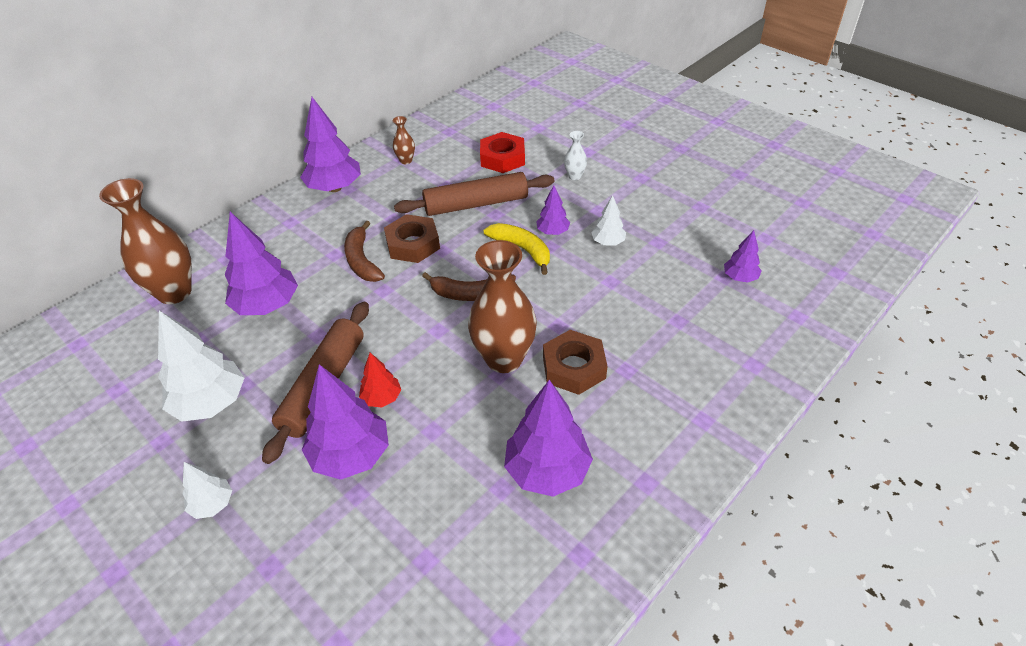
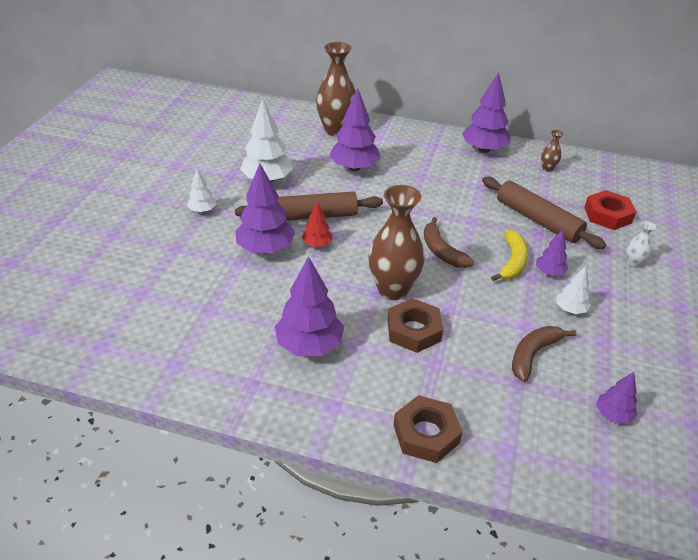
camera: 60 degrees right, 5 degrees down
brown banana [344,221,385,282] -> brown banana moved to [512,326,577,382]
brown nut [384,214,440,263] -> brown nut moved to [393,395,463,463]

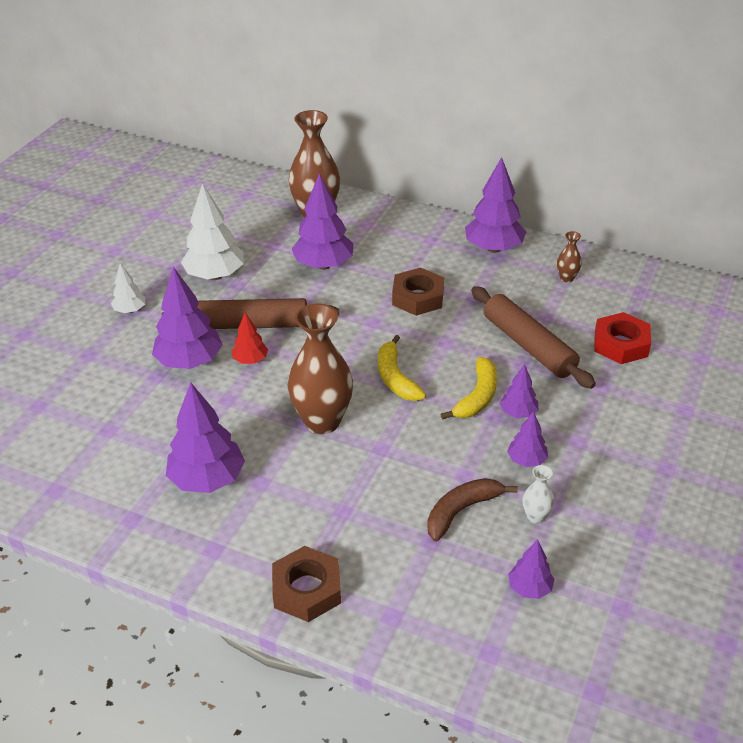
camera: 10 degrees right, 0 degrees up
brown nut [387,298,443,353] -> brown nut moved to [392,267,444,316]
brown banana [424,217,474,268] -> yellow banana [378,335,426,401]
white tree [556,266,591,314] -> purple tree [507,411,548,467]
white vase [626,221,656,268] -> white vase moved to [523,465,554,524]

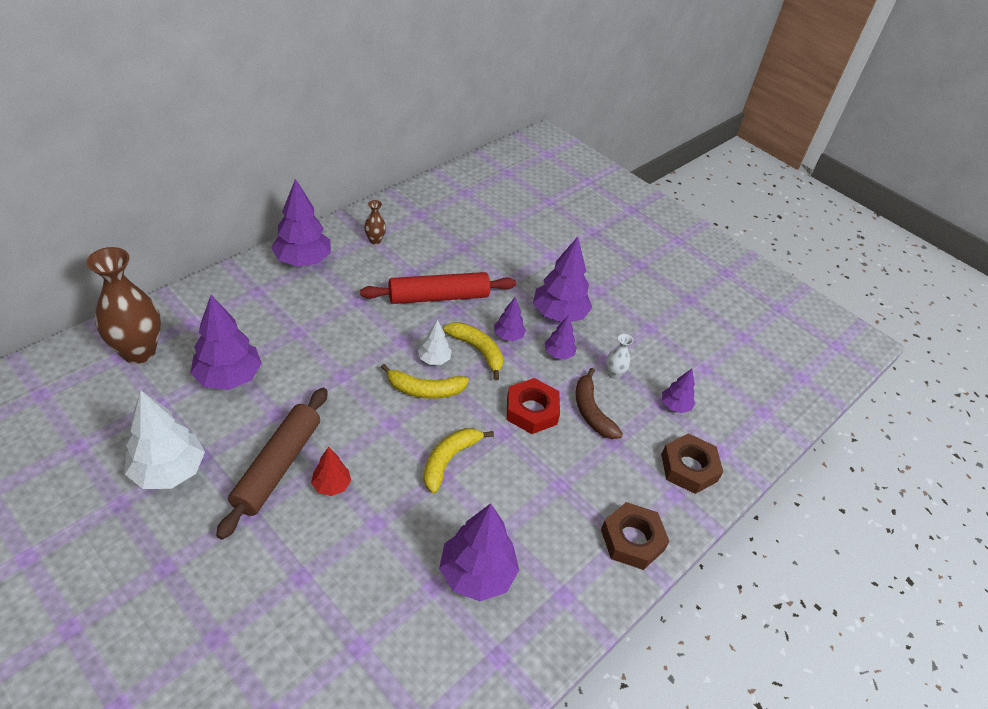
camera: 75 degrees left, 5 degrees up
white tree [111,263,146,313] -> white tree moved to [418,319,452,365]
purple tree [152,267,222,369] -> purple tree moved to [533,237,592,322]
brown vase [288,303,353,434] -> yellow banana [423,428,494,493]
brown nut [392,267,444,316] -> brown nut moved to [661,433,723,494]
brown rolling pin [471,286,596,389] -> red rolling pin [360,272,516,304]
red nut [594,312,651,364] -> red nut moved to [507,378,560,434]

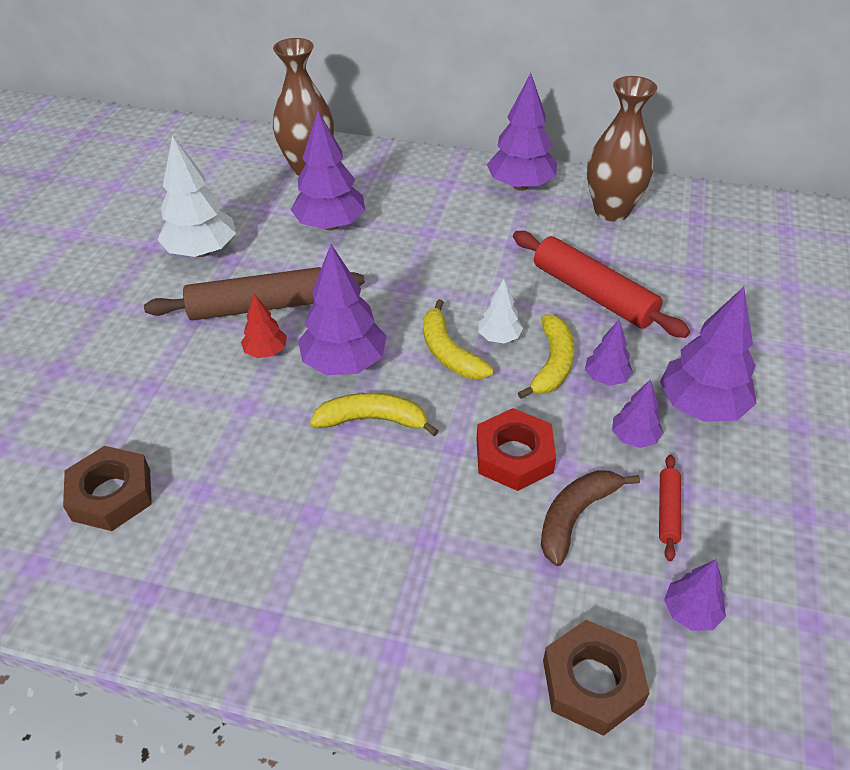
camera: 65 degrees right, 0 degrees up
brown vase [364,200,386,245] -> brown vase [587,76,657,221], size x2.25
purple tree [439,503,519,601] -> purple tree moved to [298,244,387,375]
brown nut [601,502,670,570] -> brown nut moved to [63,446,152,531]
white vase [606,334,633,379] -> red rolling pin [659,455,681,561]

